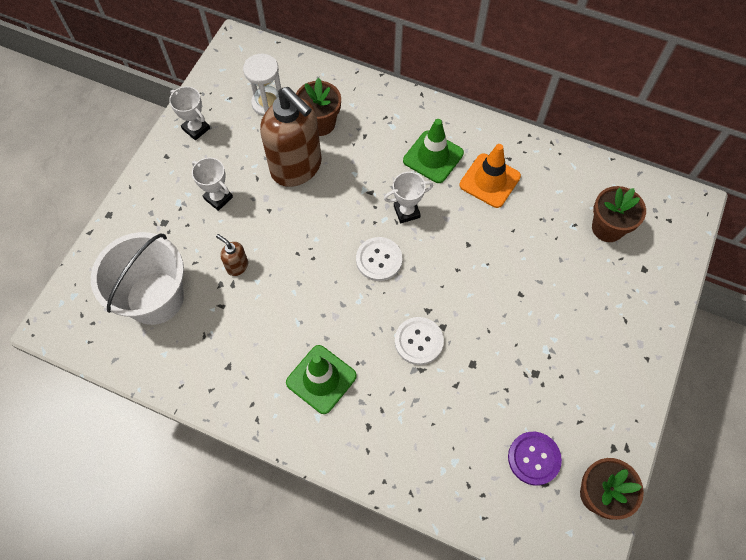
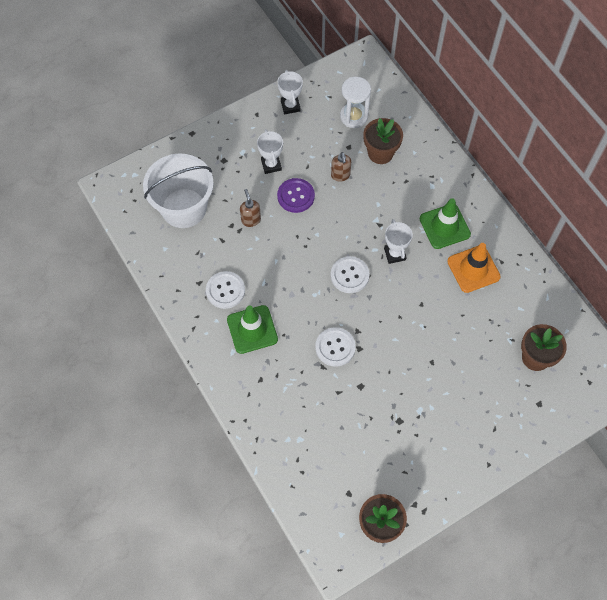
camera: 35 degrees right, 0 degrees up
brown soap dispenser [260,87,322,187] -> brown soap dispenser [331,152,351,182], size x0.41
white trophy [384,172,433,223] -> white trophy turned 60 degrees clockwise [384,219,413,264]
purple button [508,432,562,485] -> purple button moved to [277,178,315,213]
none -> white button [206,271,245,309]

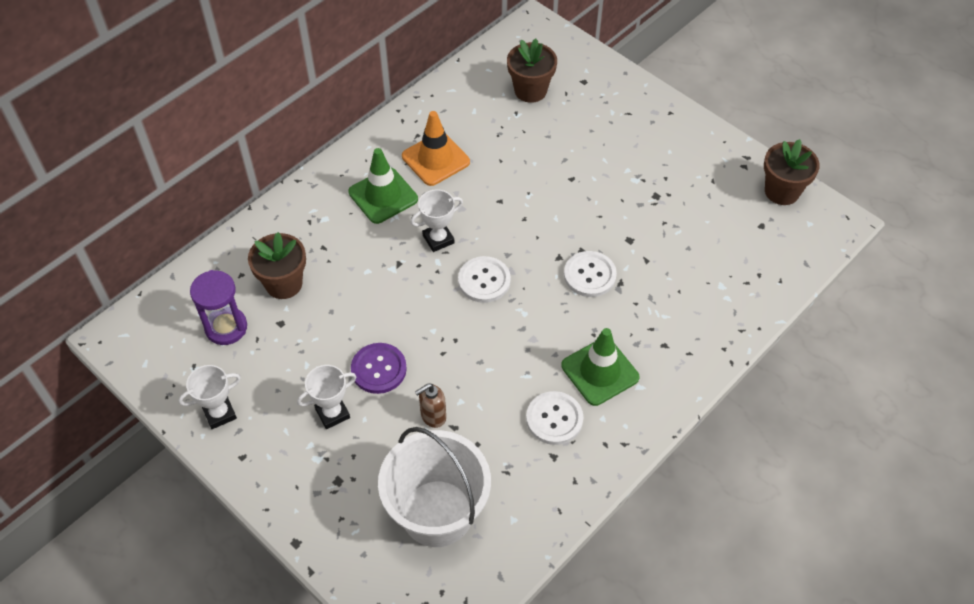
camera: 105 degrees left, 10 degrees down
brown soap dispenser [331,152,351,182] -> none
white hourglass [340,77,371,128] -> purple hourglass [190,270,247,345]

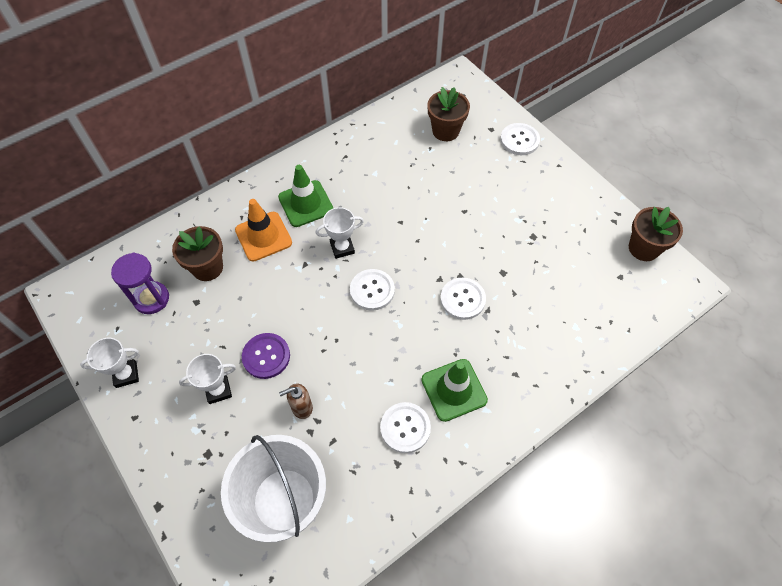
camera: 10 degrees right, 5 degrees up
orange traffic cone [402,111,470,186] -> orange traffic cone moved to [235,199,292,262]
none -> white button [500,123,540,155]

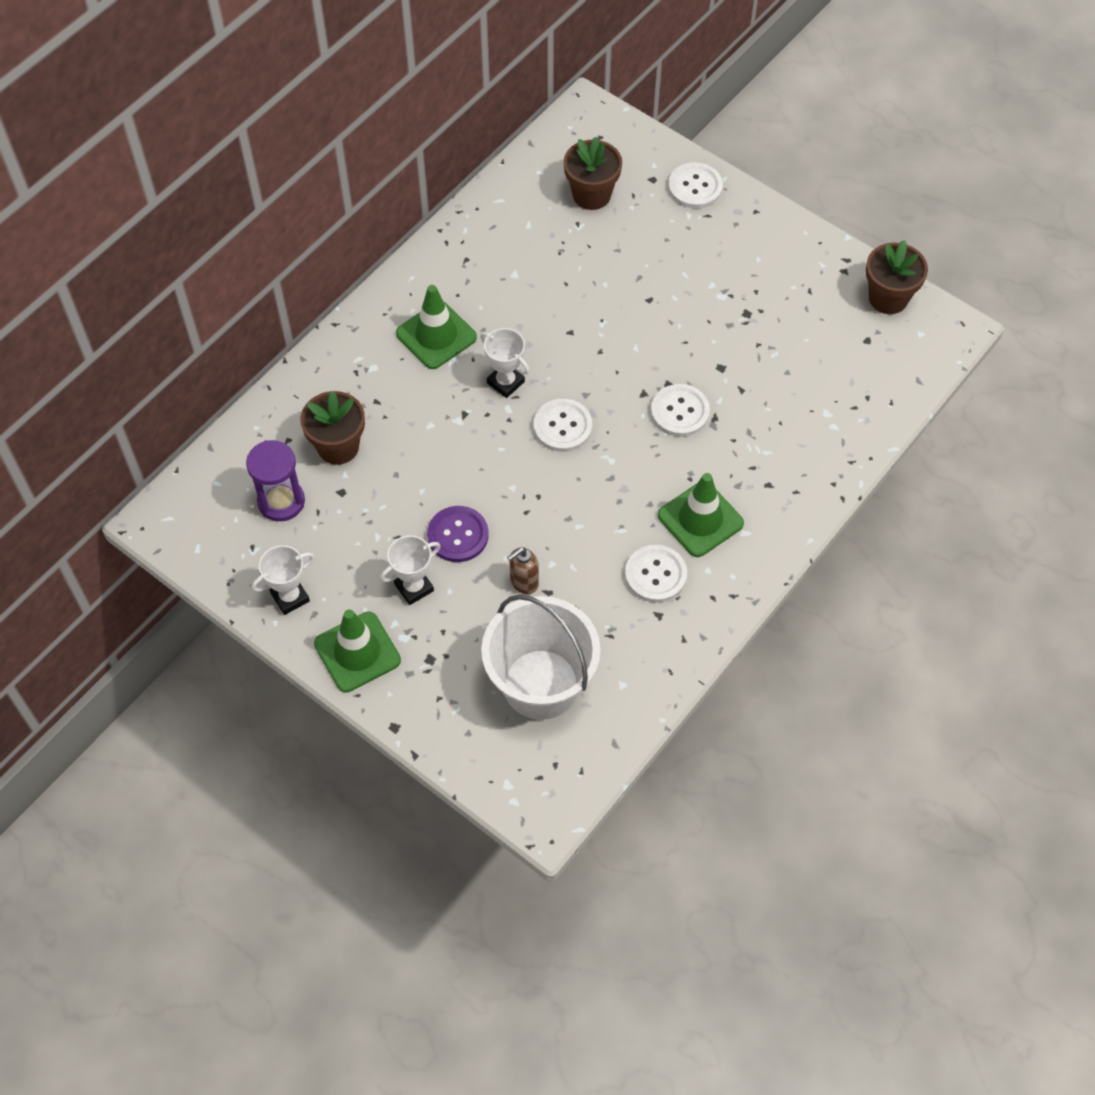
camera: 15 degrees left, 0 degrees up
orange traffic cone [235,199,292,262] -> none
white trophy [316,207,364,259] -> white trophy turned 75 degrees clockwise [480,328,529,398]
none -> green traffic cone [314,609,401,692]

